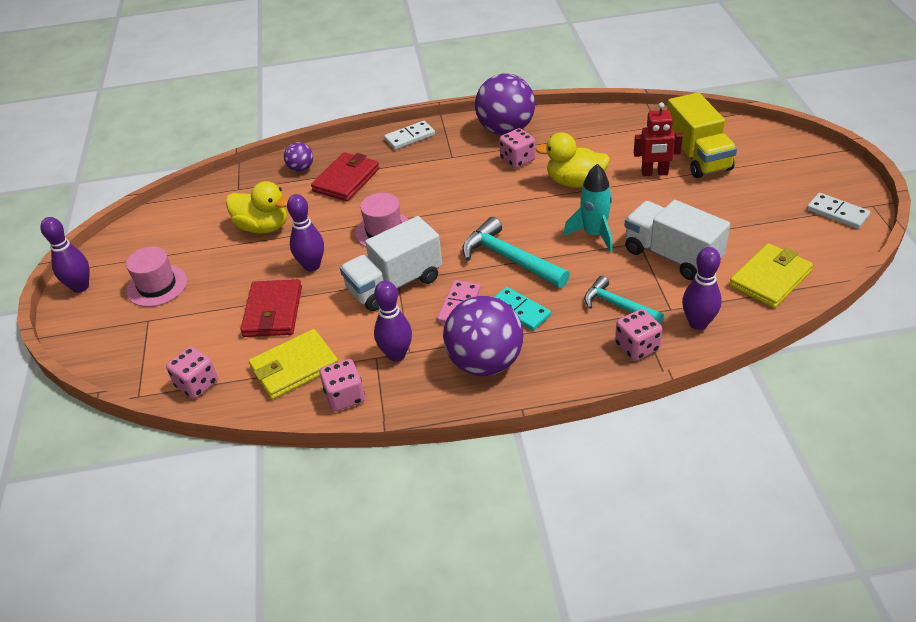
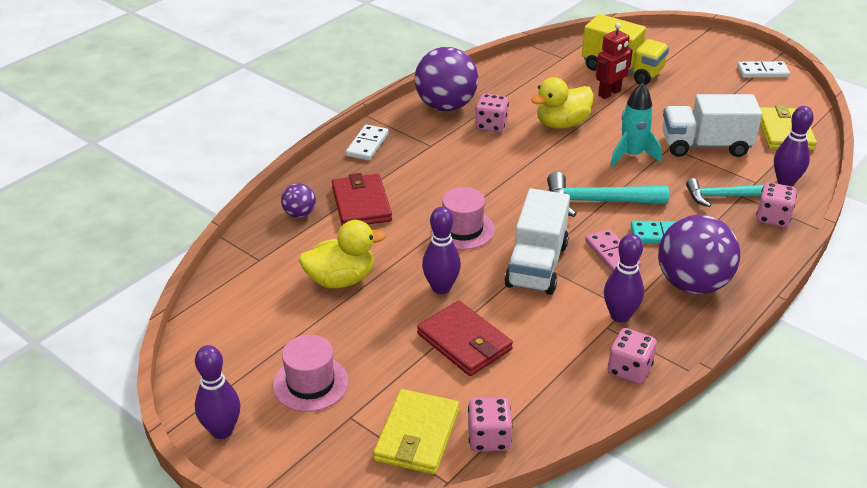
camera: 45 degrees left, 5 degrees down
yellow wallet [249,329,338,399] -> yellow wallet moved to [373,389,459,475]

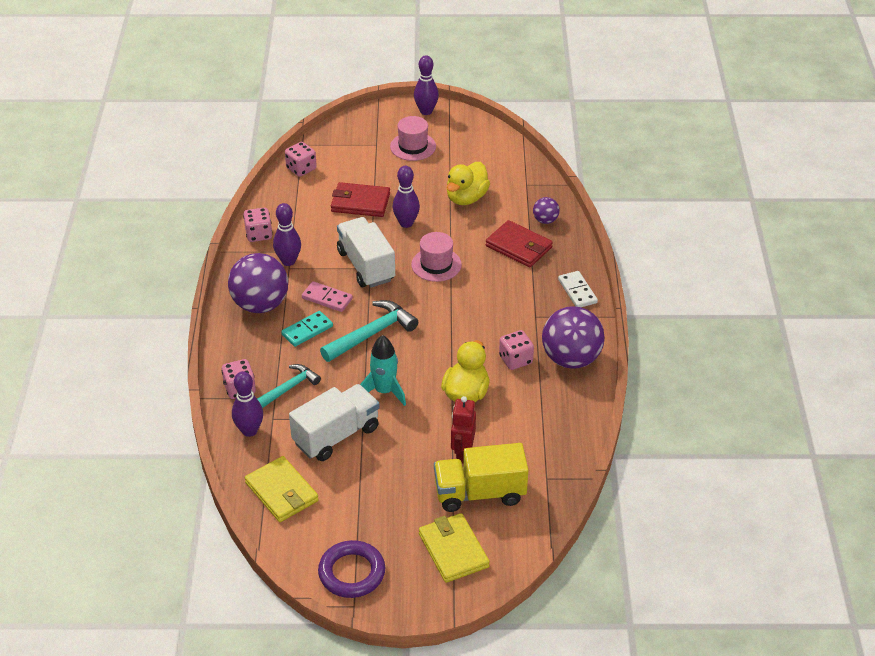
camera: 140 degrees right, 5 degrees up
yellow wallet [373,389,459,475] -> yellow wallet moved to [419,513,490,583]
white domino [737,61,790,78] -> purple ring [318,540,385,598]

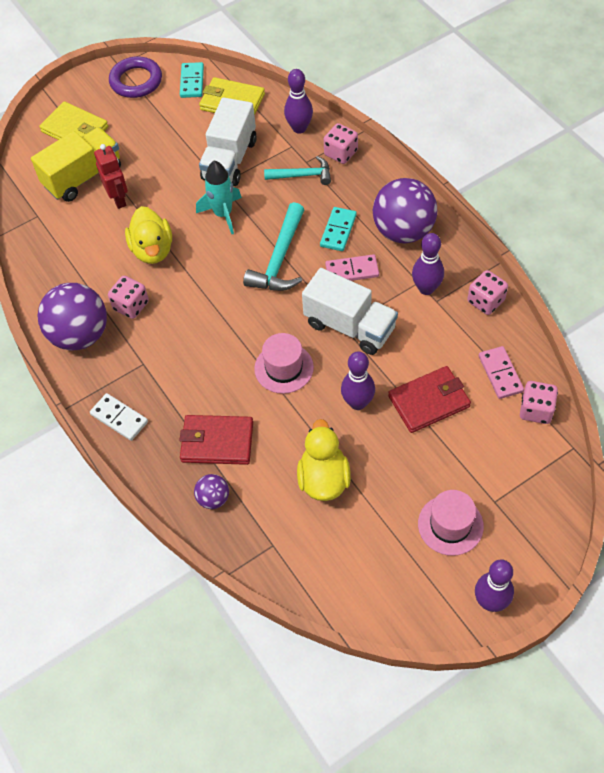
camera: 150 degrees right, 15 degrees up
turquoise hammer [257,364,321,408] -> turquoise hammer turned 105 degrees counterclockwise [264,156,331,185]
none -> turquoise domino [180,62,204,98]
none -> pink domino [479,346,524,399]

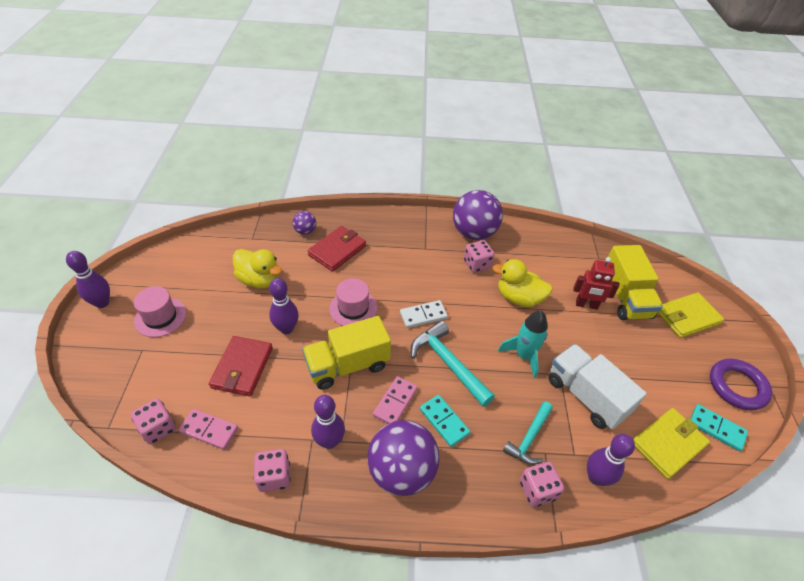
camera: 120 degrees right, 10 degrees down
white domino [90,393,148,441] -> white domino moved to [400,300,448,328]
white truck [302,268,398,355] -> yellow truck [302,316,391,390]

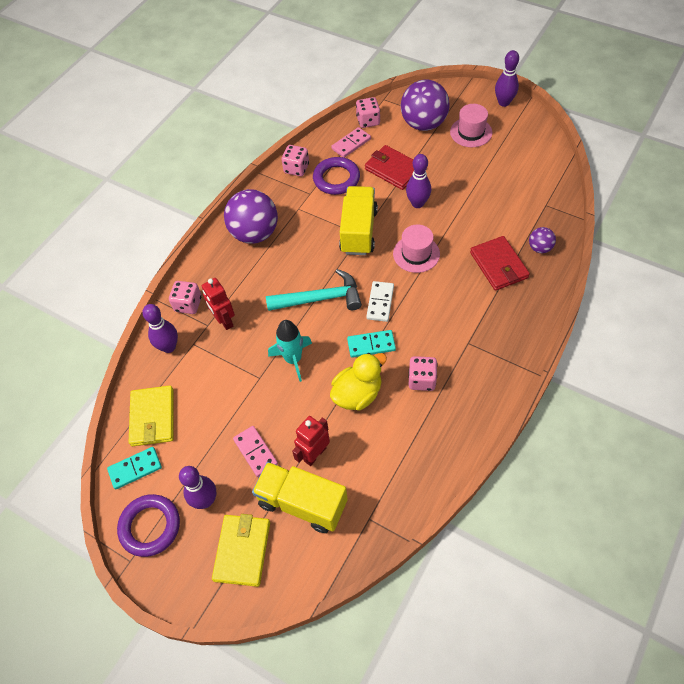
camera: 125 degrees right, 10 degrees up
yellow duck [233,249,282,289] -> none
purple bowling pin [311,395,345,449] -> purple bowling pin moved to [179,466,217,509]
pink domino [373,376,418,424] -> pink domino moved to [233,426,278,477]
turquoise domino [420,395,470,447] -> turquoise domino moved to [347,330,396,358]
purple ball [453,190,503,240] -> purple ball moved to [401,80,450,131]
turquoise hammer [503,402,553,465] -> red robot [202,278,235,330]
white truck [548,344,647,429] -> none
none -> purple ring [313,157,360,195]

